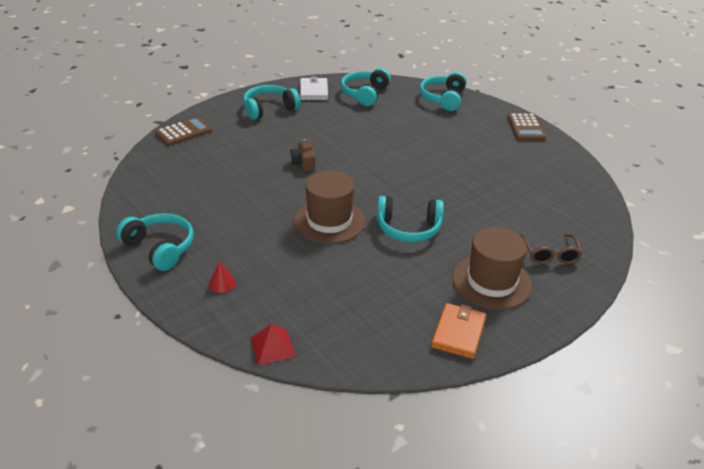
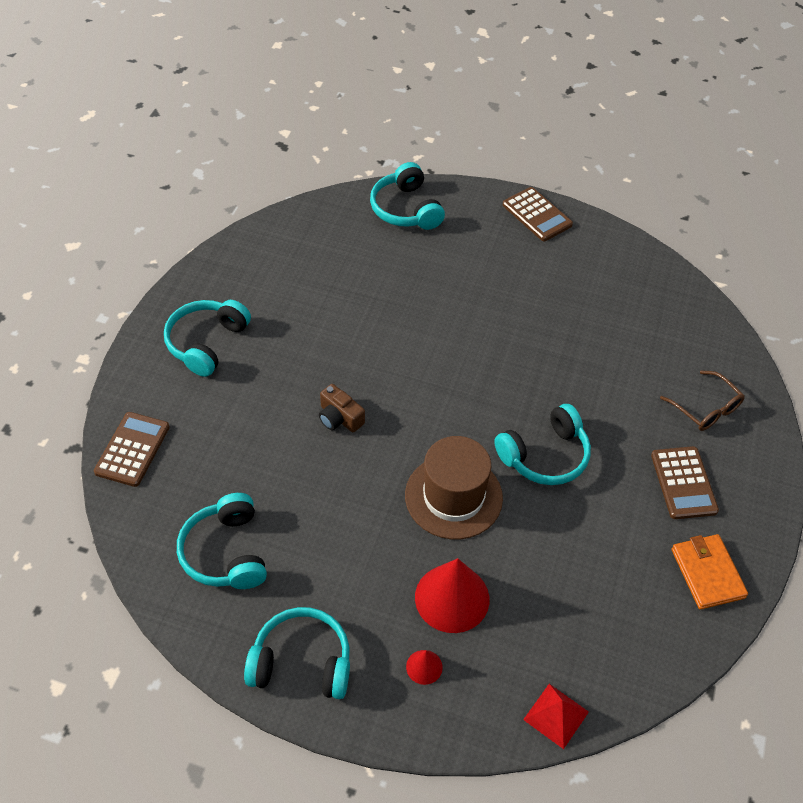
camera: 35 degrees left, 15 degrees up
white wallet [300,76,328,100] -> none
turquoise headphones [341,68,391,106] -> turquoise headphones moved to [177,493,267,589]
brown hat [452,227,532,310] -> brown calculator [651,446,719,519]
none -> red cone [415,558,489,633]

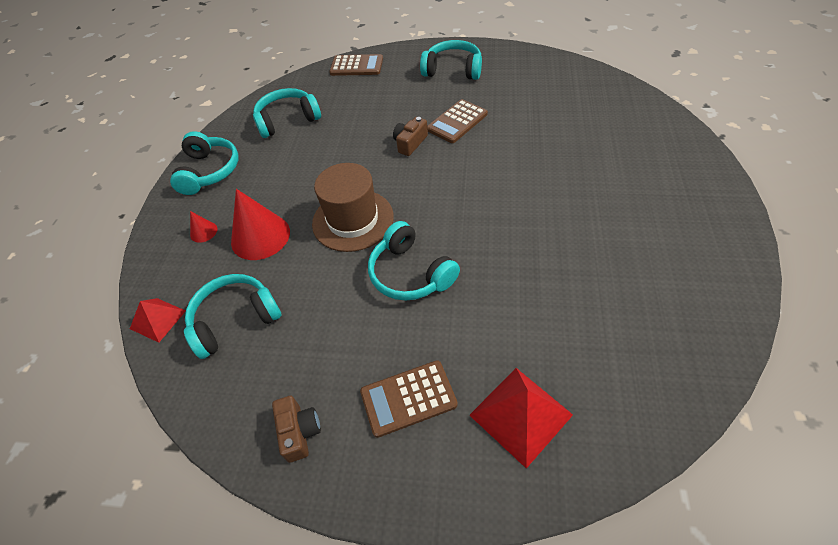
camera: 85 degrees right, 0 degrees up
turquoise headphones [370,162,445,230] -> turquoise headphones moved to [184,274,282,359]
brown calculator [503,187,573,241] -> brown calculator moved to [427,99,488,143]
brown glasses [660,371,745,431] -> red pyramid [469,368,573,469]
orange wallet [672,534,748,610] -> brown camera [272,396,321,463]

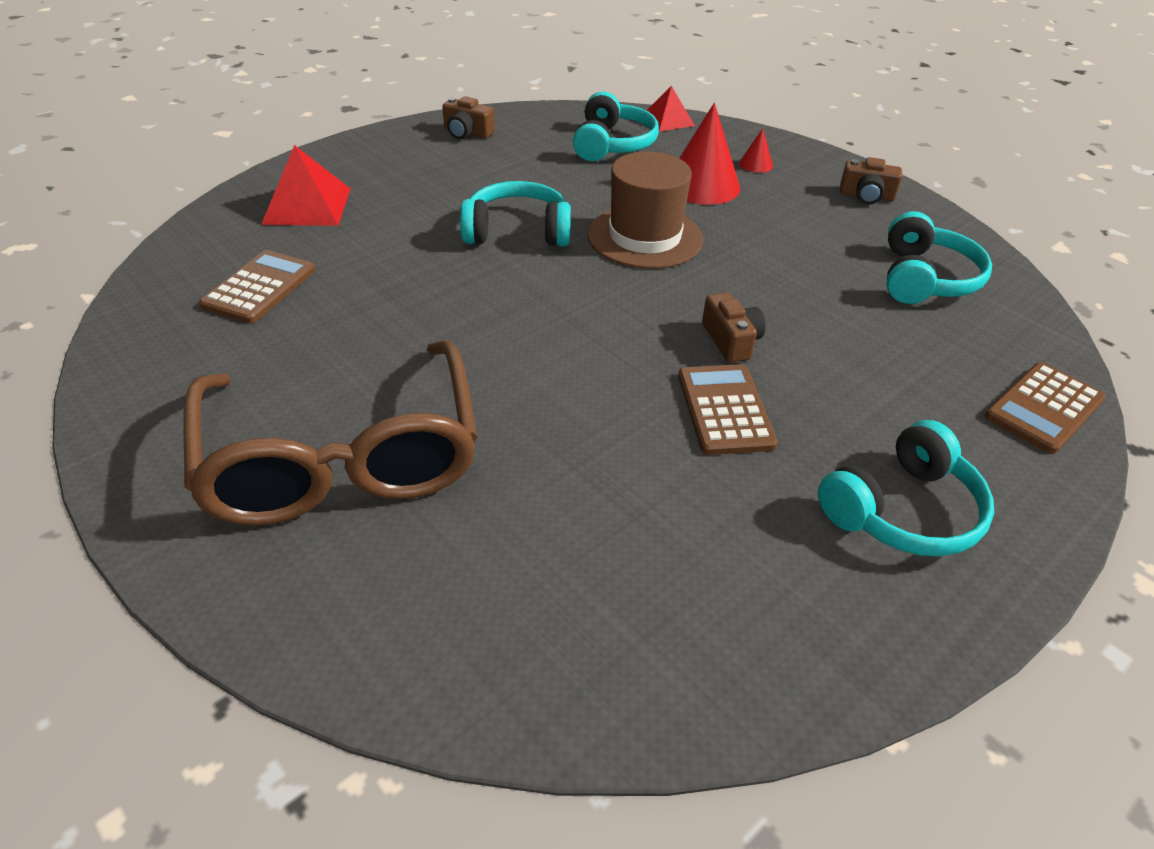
camera: 125 degrees right, 10 degrees down
turquoise headphones [170,131,238,195] -> brown camera [840,157,902,204]
brown calculator [360,360,458,438] -> brown calculator moved to [199,250,315,324]
none -> brown glasses [183,341,478,526]

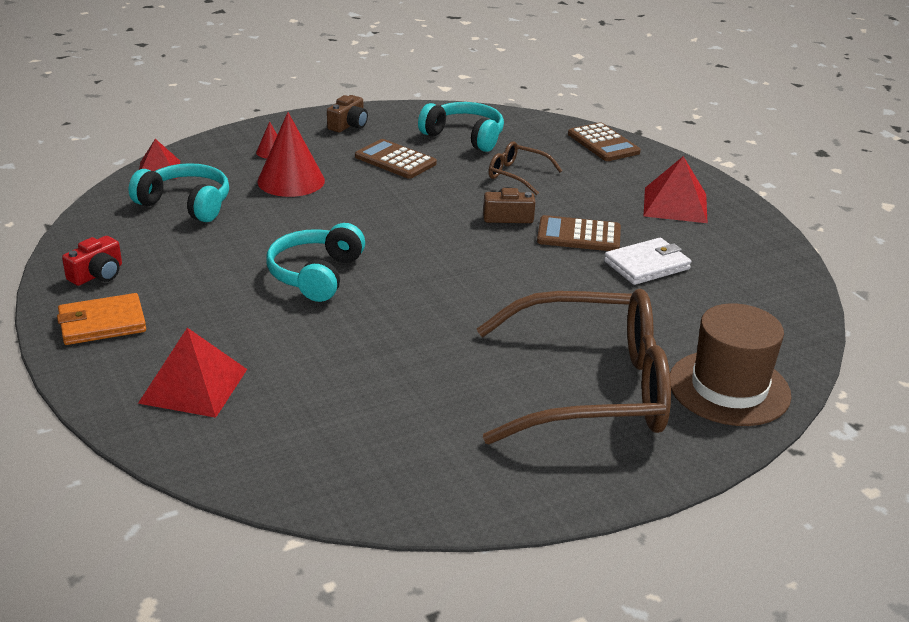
camera: 75 degrees left, 10 degrees down
brown calculator [199,250,315,324] -> brown calculator moved to [355,139,437,179]
brown camera [442,96,495,139] -> red camera [62,236,122,286]
brown hat [587,152,703,269] -> brown hat moved to [670,303,791,426]
turquoise headphones [818,420,994,556] -> red pyramid [644,156,708,223]
none -> orange wallet [57,293,146,345]
none -> brown glasses [488,141,562,195]
none -> white wallet [604,238,691,285]

